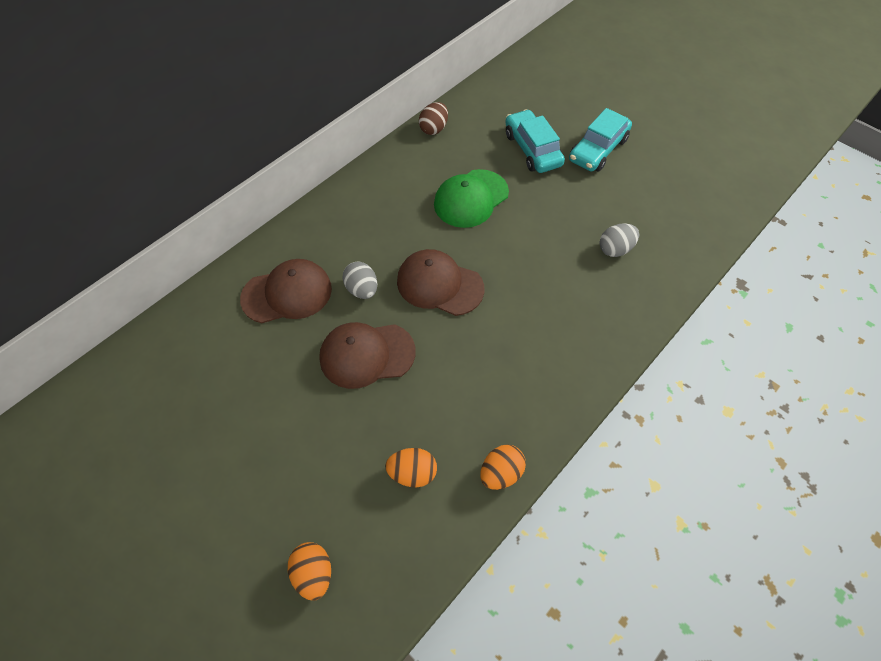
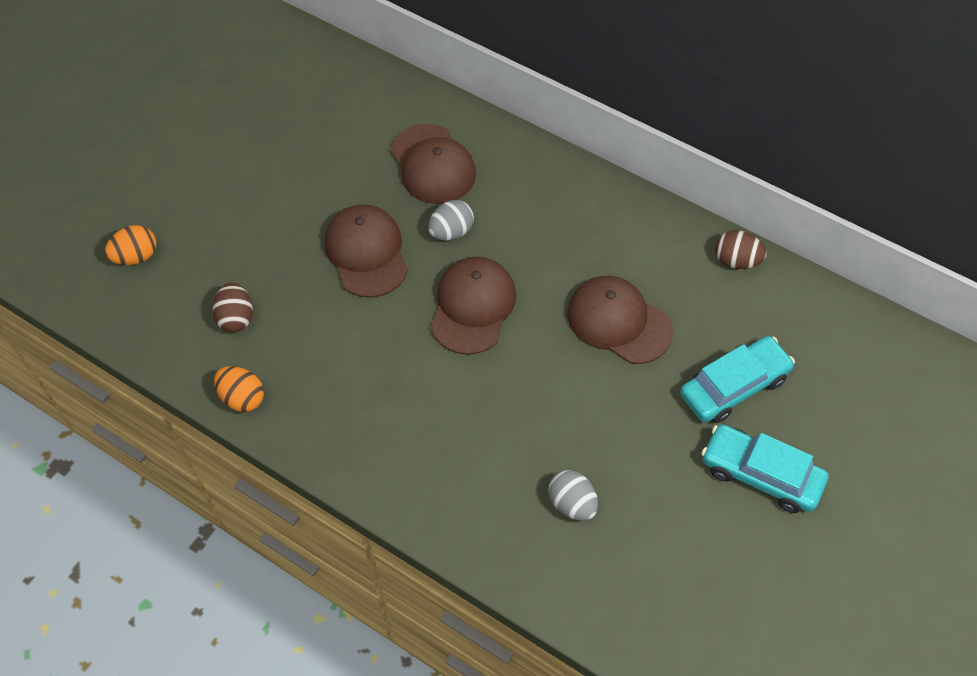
camera: 80 degrees right, 0 degrees up
orange egg [385,448,437,488] -> brown egg [213,282,253,333]
green cap [434,169,509,228] -> brown cap [567,276,673,364]

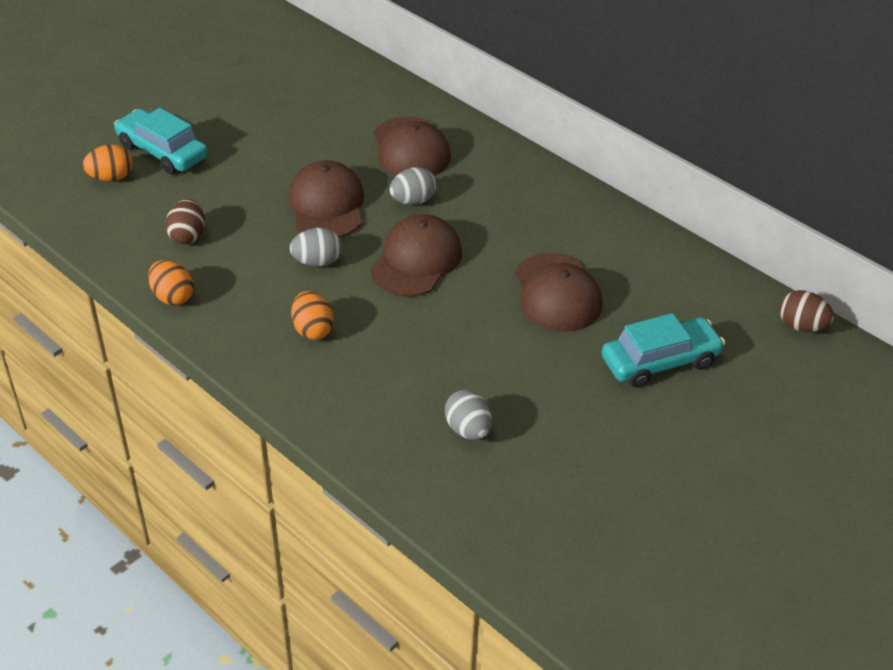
camera: 10 degrees right, 15 degrees down
brown cap [567,276,673,364] -> brown cap turned 150 degrees counterclockwise [515,253,603,332]
turquoise car [701,424,829,513] -> turquoise car moved to [114,108,208,174]
brown egg [715,230,767,269] -> brown egg moved to [779,290,834,332]
none -> grey egg [290,228,342,267]
none -> orange egg [291,291,334,340]

